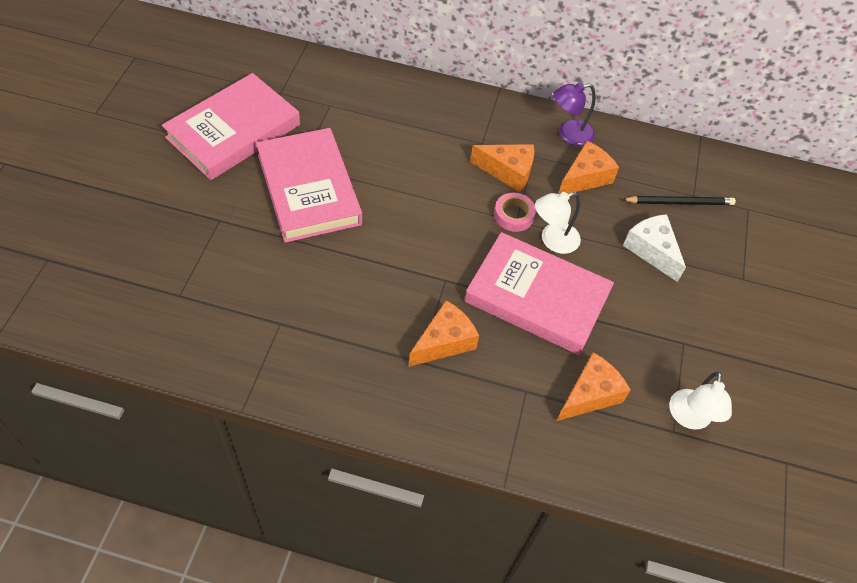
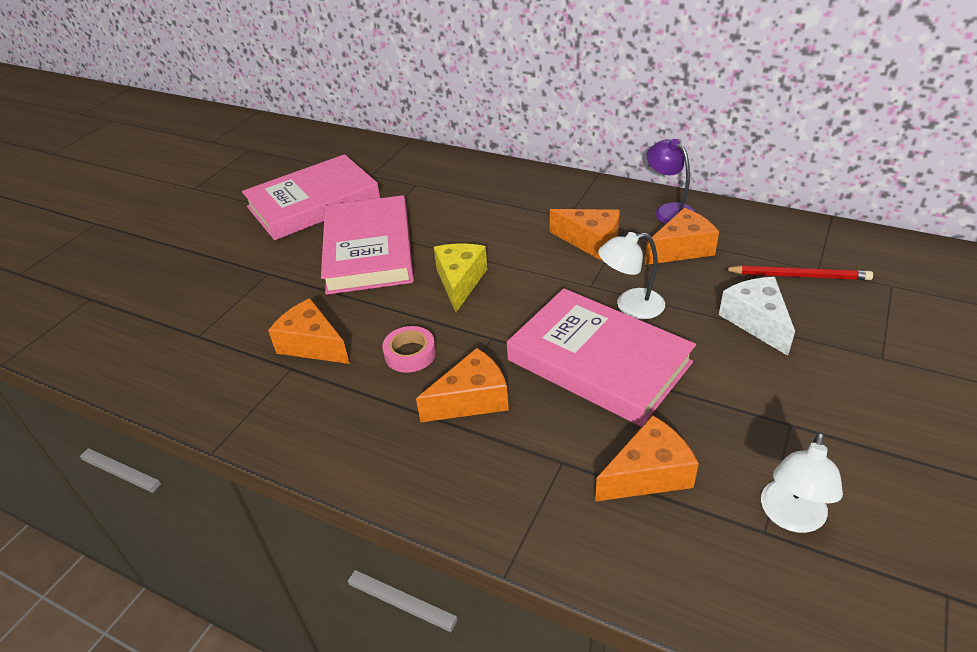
camera: 20 degrees right, 15 degrees down
pink tape [494,193,536,232] -> pink tape moved to [382,326,436,373]
purple lamp [553,82,596,146] -> purple lamp turned 60 degrees clockwise [647,139,697,224]
black pencil [622,196,736,205] -> red pencil [724,265,873,280]
none -> orange cheese [268,298,350,364]
none -> yellow cheese [434,243,487,312]

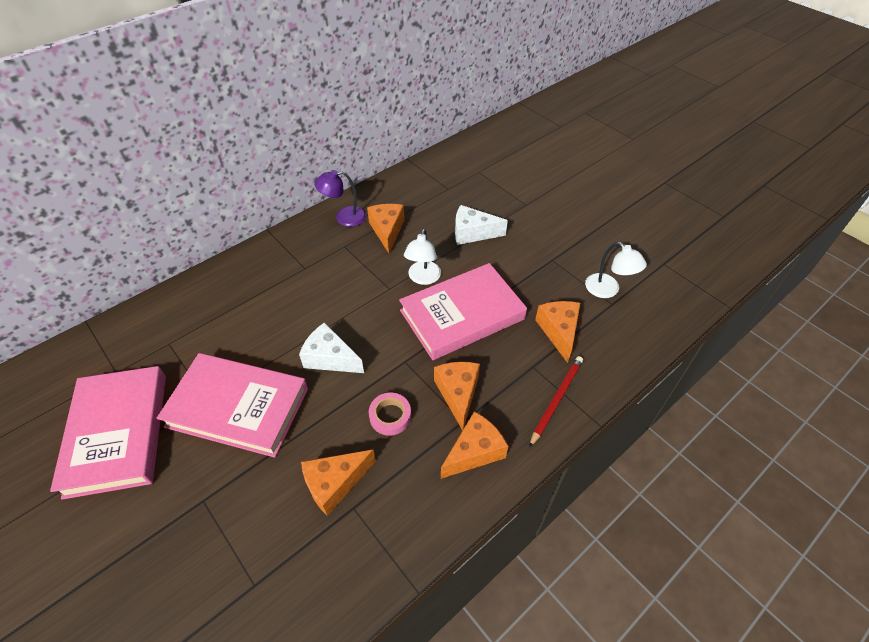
camera: 70 degrees left, 10 degrees up
yellow cheese [434,243,487,312] -> white cheese [299,322,364,373]
orange cheese [550,209,620,260] -> orange cheese moved to [441,411,508,479]
red pencil [724,265,873,280] -> red pencil moved to [529,356,583,448]

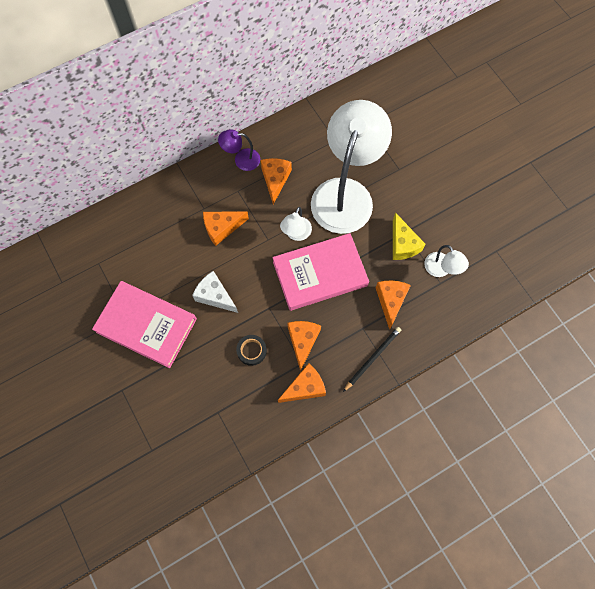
camera: 10 degrees right, 20 degrees up
pink book [50,366,166,500] -> none
orange cheese [301,450,376,516] -> orange cheese moved to [203,211,249,246]
pink tape [369,393,411,436] -> black tape [236,335,267,366]
white cheese [455,205,508,245] -> white lamp [311,100,392,234]
red pencil [529,356,583,448] -> black pencil [343,327,401,392]
none -> yellow cheese [393,212,426,260]

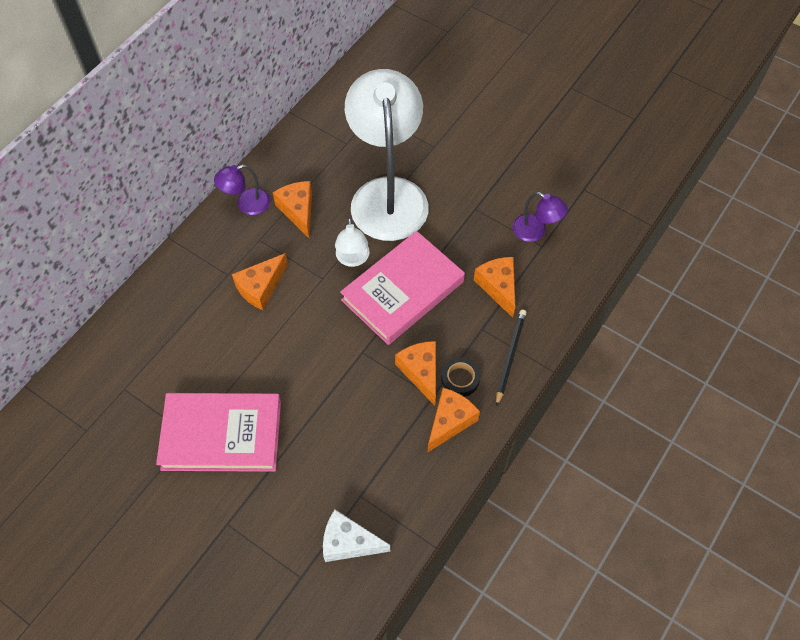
camera: 25 degrees left, 10 degrees down
white cheese [192,271,238,313] -> white cheese moved to [323,510,390,562]
black tape [236,335,267,366] -> black tape moved to [441,358,480,397]
yellow cheese [393,212,426,260] -> none
white lamp [424,245,469,277] -> purple lamp [513,192,568,242]

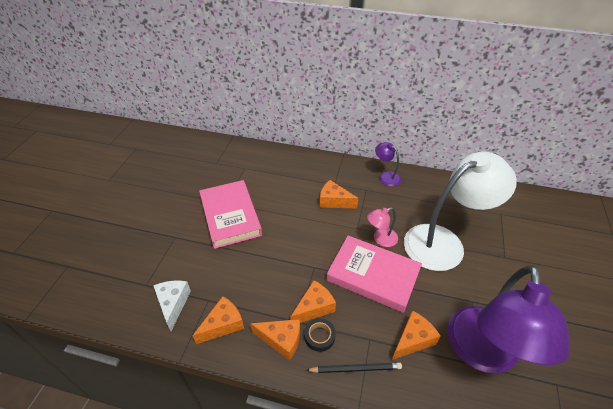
camera: 70 degrees right, 15 degrees down
orange cheese [273,181,312,238] -> orange cheese moved to [192,296,244,344]
white lamp [335,217,370,267] -> pink lamp [367,207,398,247]
purple lamp [513,192,568,242] -> purple lamp [447,265,570,373], size x2.36

